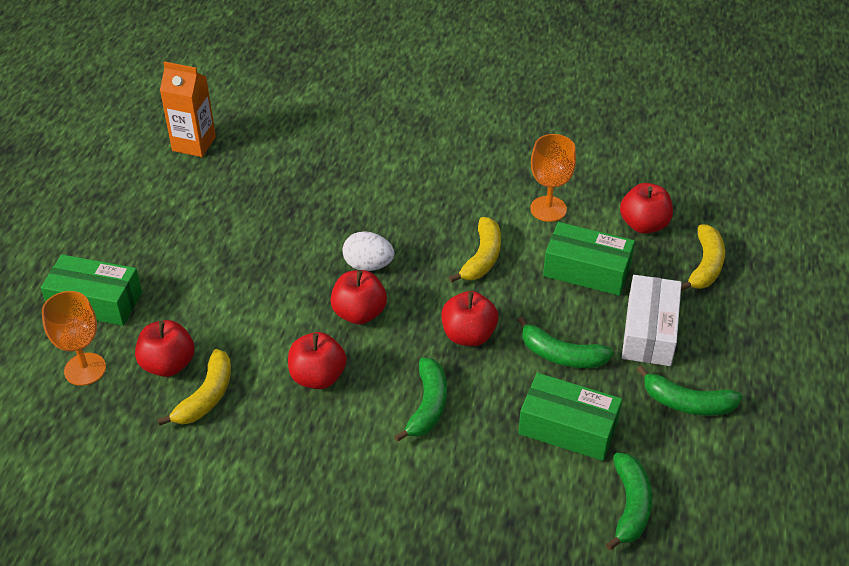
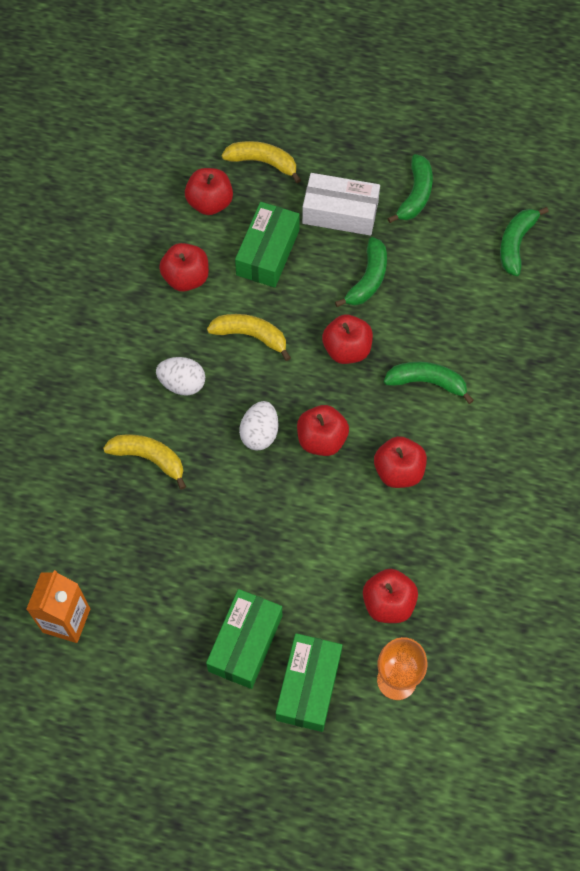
camera: 90 degrees left, 20 degrees up
yellow banana [157,349,231,426] -> yellow banana moved to [103,434,186,490]
green box [518,373,622,461] -> green box moved to [206,589,282,689]
orange goblet [530,134,576,222] -> red apple [159,243,209,292]
green banana [606,453,652,550] -> green banana turned 75 degrees counterclockwise [500,207,549,276]
none -> white egg [156,357,205,396]

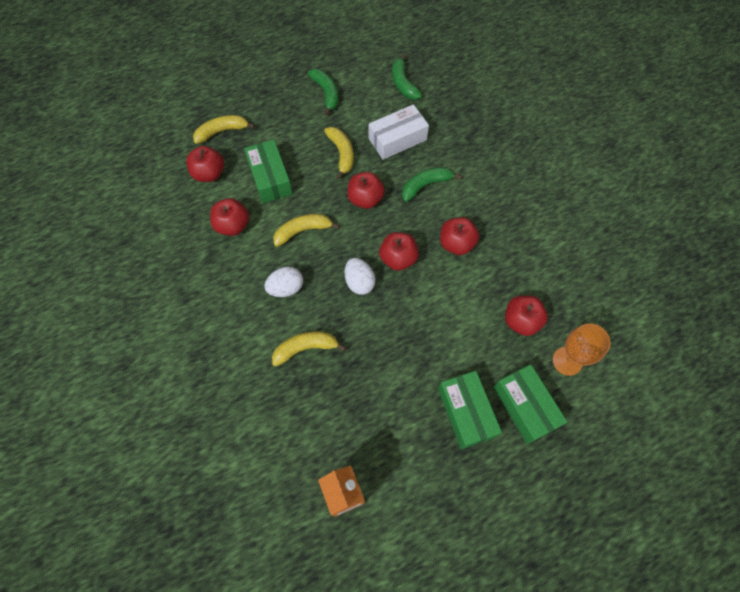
camera: 40 degrees left, 0 degrees up
white box [302,173,380,236] -> white box moved to [369,104,429,160]
green banana [335,237,387,307] -> yellow banana [324,127,354,180]

